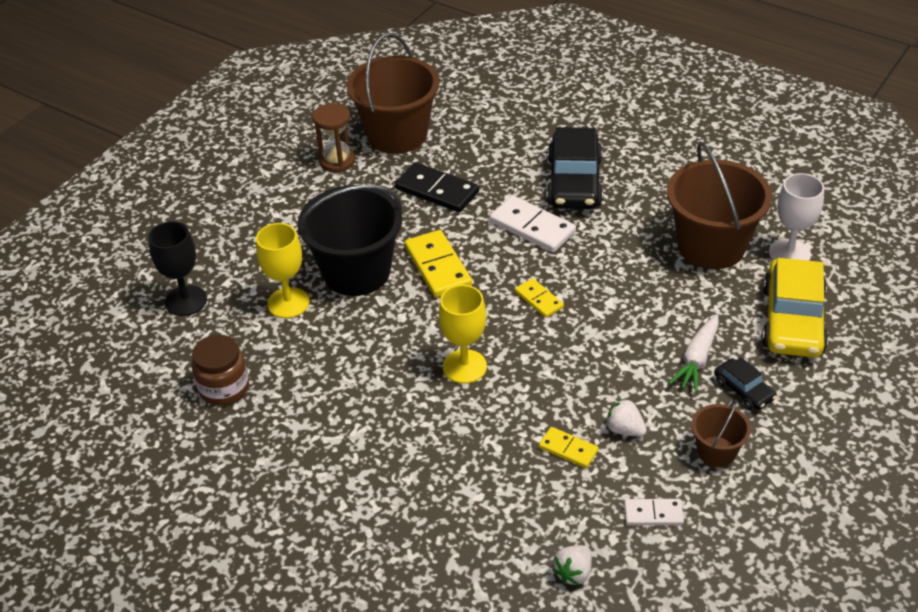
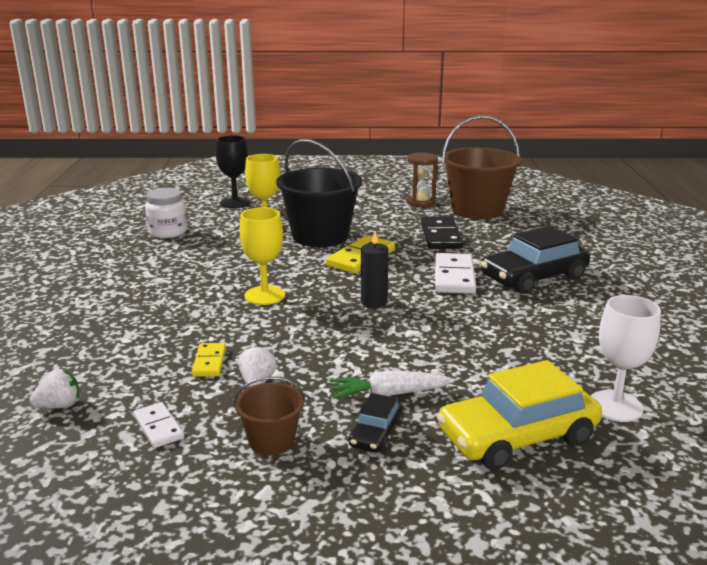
camera: 55 degrees right, 20 degrees down
brown jar [192,335,249,405] -> white jar [145,188,187,238]
yellow domino [515,278,564,318] -> black candle [361,232,389,308]
white strawberry [552,545,592,585] -> white strawberry turned 150 degrees clockwise [30,369,79,408]
brown bucket [667,142,772,269] -> none

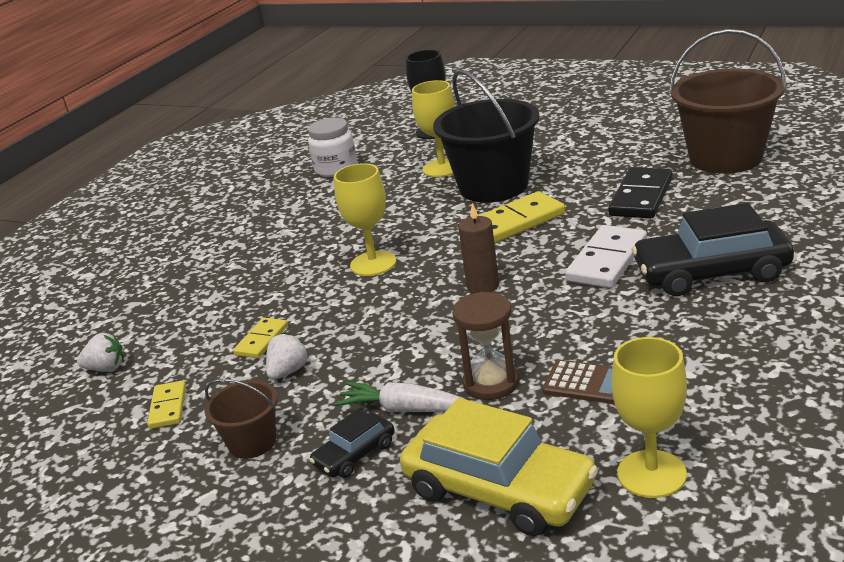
camera: 30 degrees right, 5 degrees up
white domino [134,402,184,448] -> yellow domino [147,380,186,429]
black candle [361,232,389,308] -> brown candle [458,203,499,293]
brown hourglass [406,153,438,207] -> brown hourglass moved to [452,292,519,400]
yellow car [437,360,602,470] -> yellow car turned 150 degrees counterclockwise [400,398,598,536]
white goblet [591,295,661,422] -> yellow goblet [611,337,687,498]
none -> brown calculator [542,360,615,404]

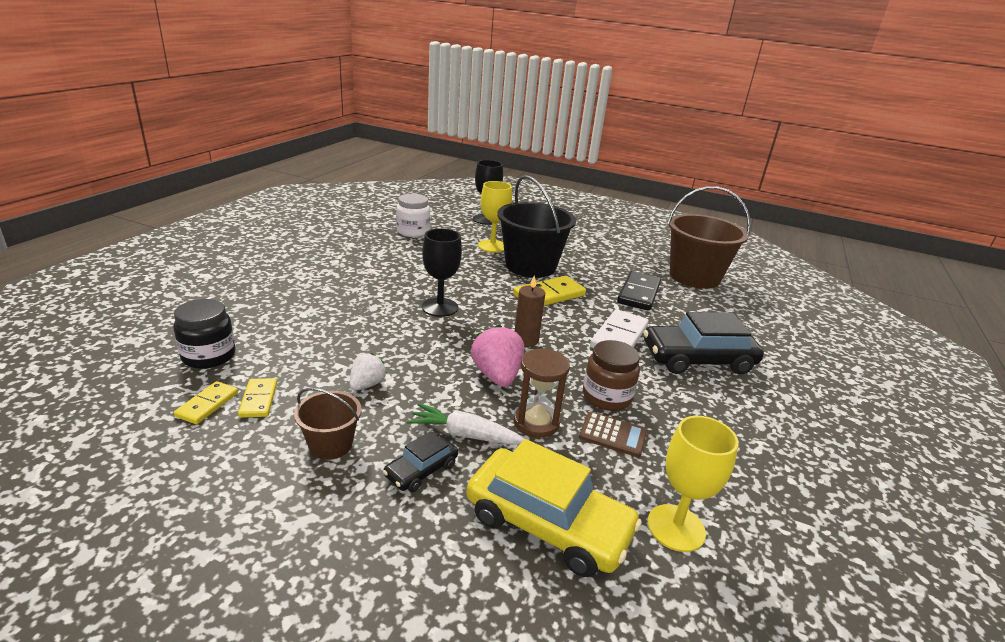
camera: 10 degrees left, 0 degrees up
white strawberry [77,333,124,372] -> black jar [173,299,235,369]
yellow domino [233,318,288,358] -> yellow domino moved to [174,381,238,424]
yellow goblet [334,163,396,276] -> black goblet [422,228,462,317]
none -> pink strawberry [471,325,524,387]
none -> brown jar [583,340,640,411]

